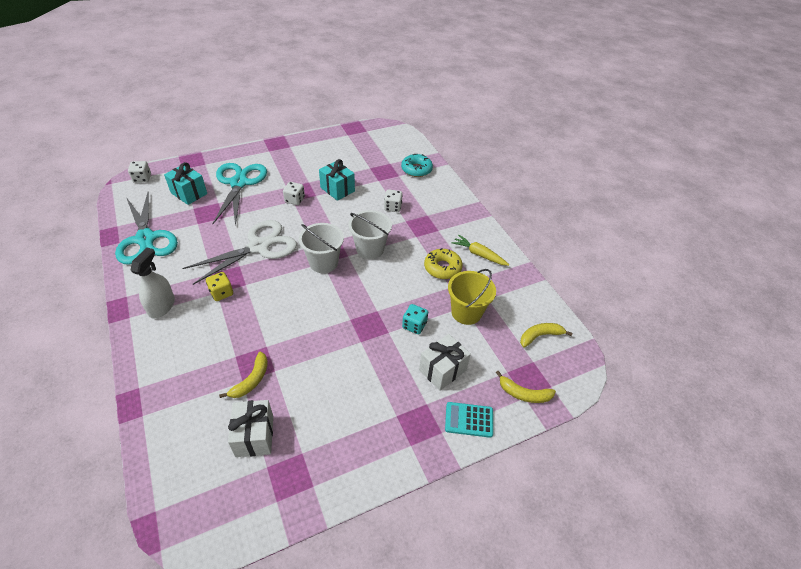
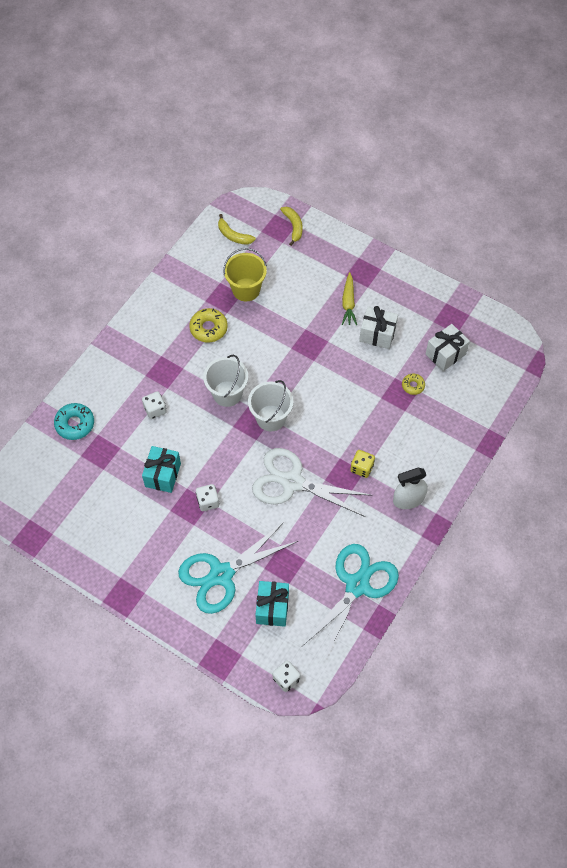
camera: 120 degrees left, 15 degrees up
yellow banana [219,352,268,398] -> yellow donut [402,374,425,395]
turquoise dice [402,304,428,334] -> none
white gift [419,334,471,391] -> white gift moved to [359,306,398,349]
turquoise calculator [445,402,493,438] -> none
yellow carrot [452,235,509,266] -> yellow carrot moved to [342,272,357,325]

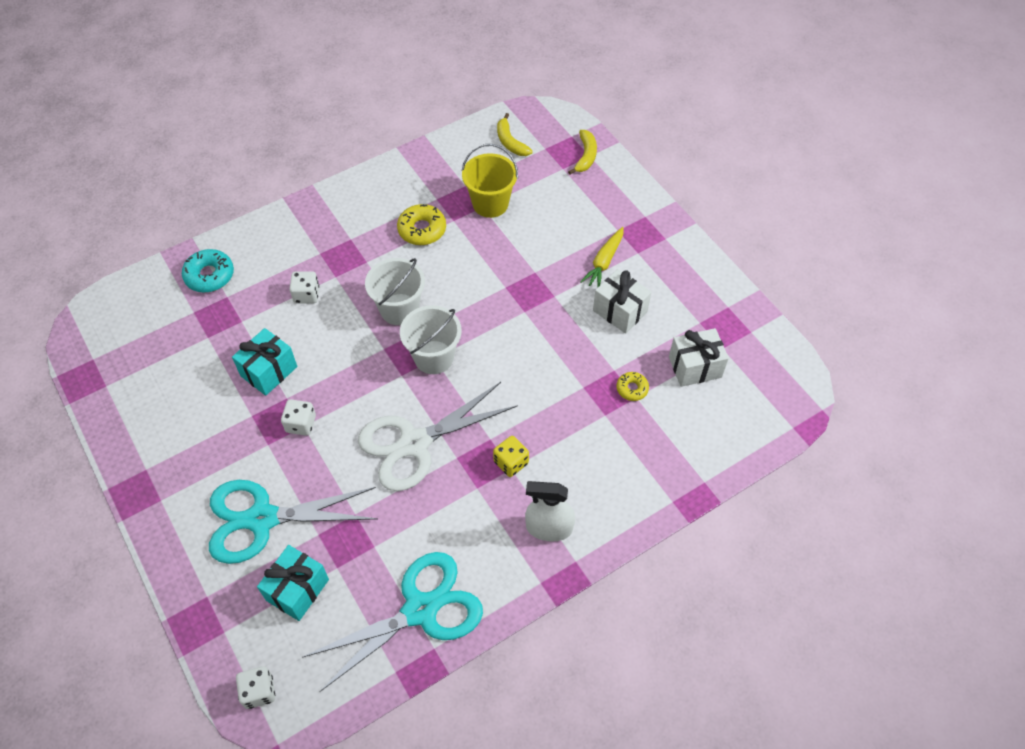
camera: 25 degrees right, 5 degrees down
white scissors [252,448,373,517] -> white scissors turned 75 degrees counterclockwise [358,382,518,491]

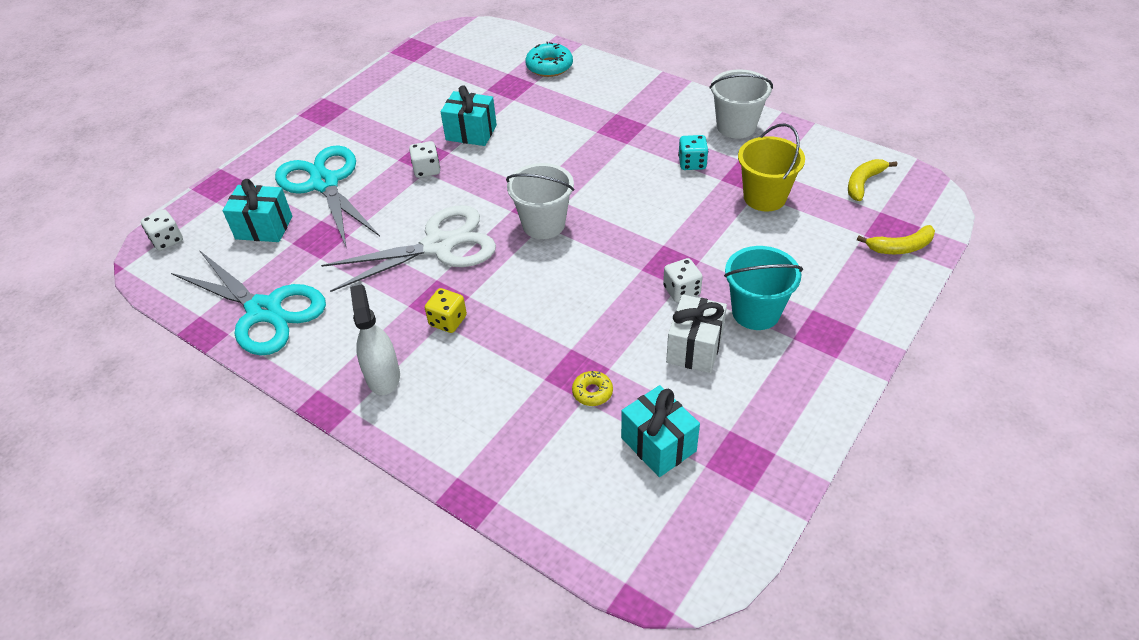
camera: 70 degrees right, 10 degrees down
white dice [289,271,319,303] -> white dice moved to [663,258,703,302]
white scissors [358,382,518,491] -> white scissors turned 120 degrees clockwise [321,205,496,292]
white bucket [365,258,425,325] -> white bucket moved to [710,69,773,139]
yellow donut [397,204,446,245] -> turquoise dice [678,135,708,170]
yellow carrot [580,227,624,287] -> turquoise bucket [724,246,803,330]
white gift [669,328,729,387] -> turquoise gift [621,385,700,477]

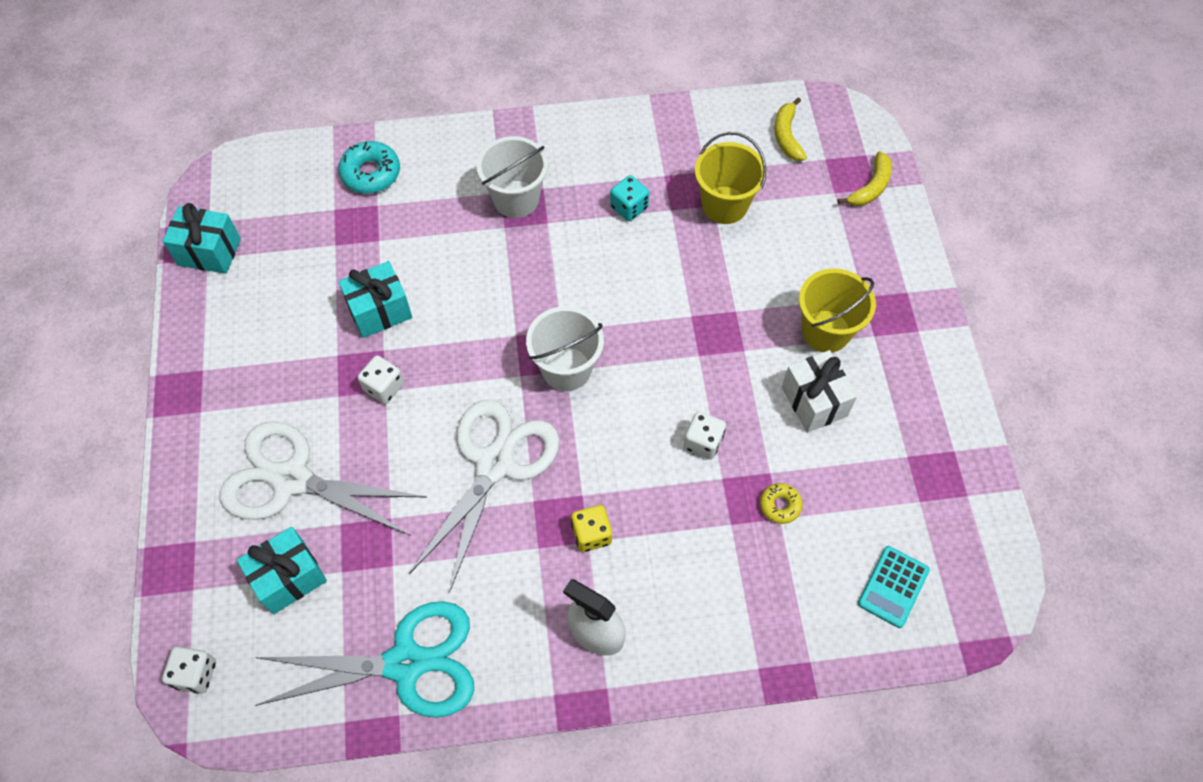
camera: 45 degrees left, 15 degrees up
turquoise scissors [275,145,380,246] -> white scissors [220,421,426,535]
turquoise gift [621,385,700,477] -> turquoise gift moved to [163,203,241,274]
white dice [663,258,703,302] -> white dice moved to [684,411,726,459]
white bucket [710,69,773,139] -> white bucket moved to [477,136,548,218]
turquoise bucket [724,246,803,330] -> yellow bucket [799,268,876,353]
none -> turquoise calculator [858,546,930,628]

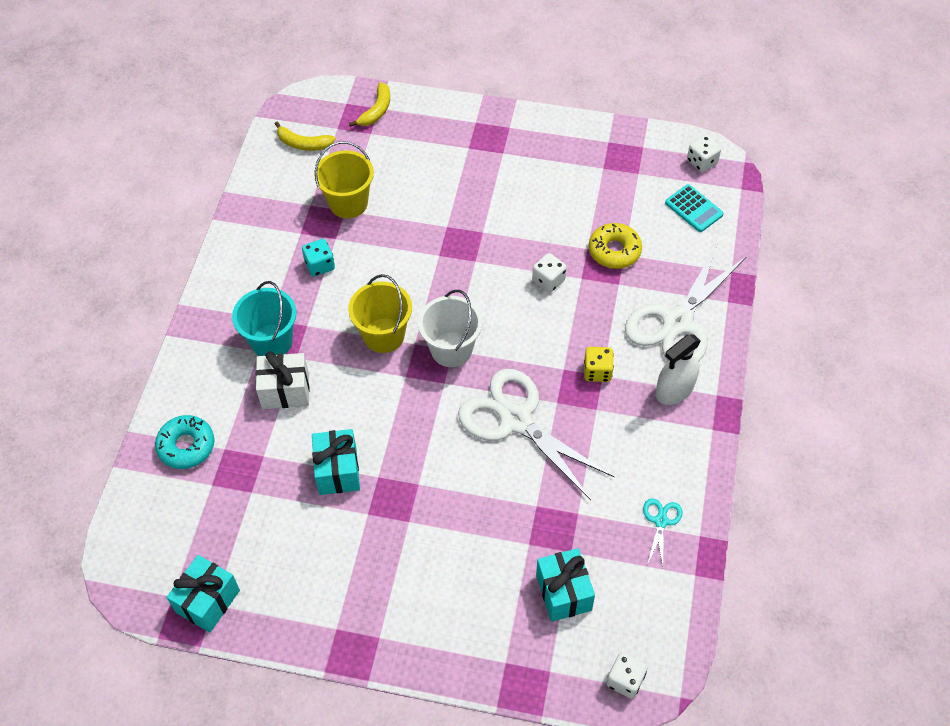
camera: 70 degrees left, 5 degrees down
white scissors [220,421,426,535] -> white scissors moved to [625,243,747,362]
turquoise scissors [255,601,474,718] -> turquoise scissors [643,498,682,567], size x0.43
white dice [358,355,404,404] -> white dice moved to [687,135,721,172]
white bucket [477,136,548,218] -> turquoise bucket [232,281,296,356]
yellow donut [760,483,803,524] -> yellow donut [589,223,642,269], size x1.68
white gift [782,350,857,433] -> white gift moved to [256,351,310,409]
yellow bucket [799,268,876,353] -> yellow bucket moved to [348,274,412,353]
yellow banana [837,151,892,206] -> yellow banana turned 60 degrees clockwise [349,82,390,127]

